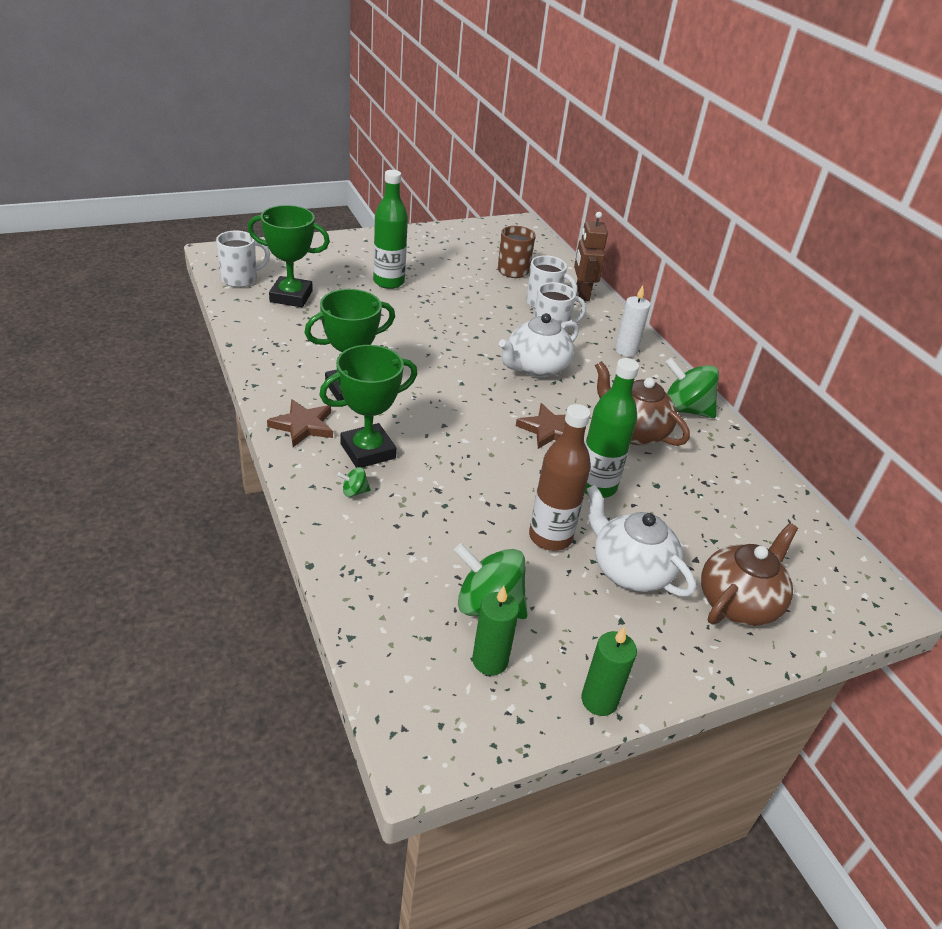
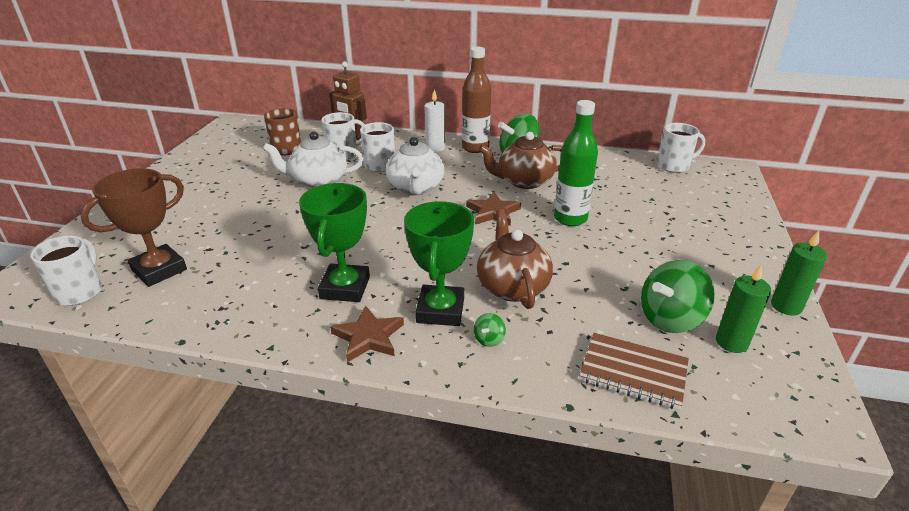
camera: 50 degrees left, 5 degrees down
green trophy [248,205,330,307] -> brown trophy [80,168,187,287]
green bottle [373,170,408,289] -> none
brown bottle [529,404,591,551] -> brown bottle moved to [462,47,491,153]
white teapot [586,485,696,597] -> white teapot moved to [263,131,364,188]
brown teapot [701,523,798,626] -> brown teapot moved to [477,209,553,309]
none -> brown notebook [579,333,689,410]
none -> white mug [658,123,705,173]

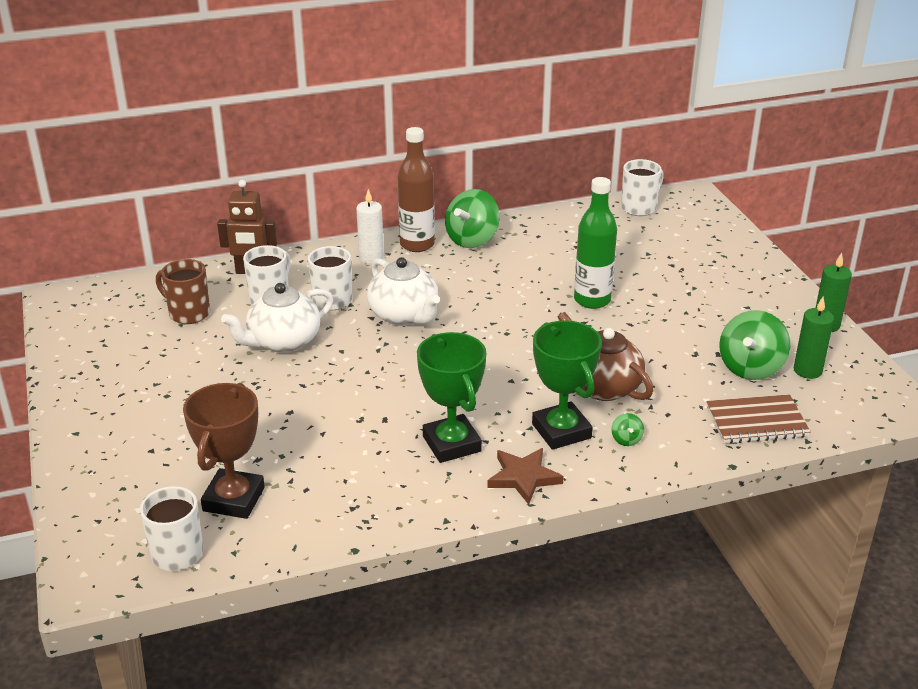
camera: 30 degrees left, 0 degrees up
brown star [466,192,521,226] -> none
brown teapot [478,132,562,189] -> none

